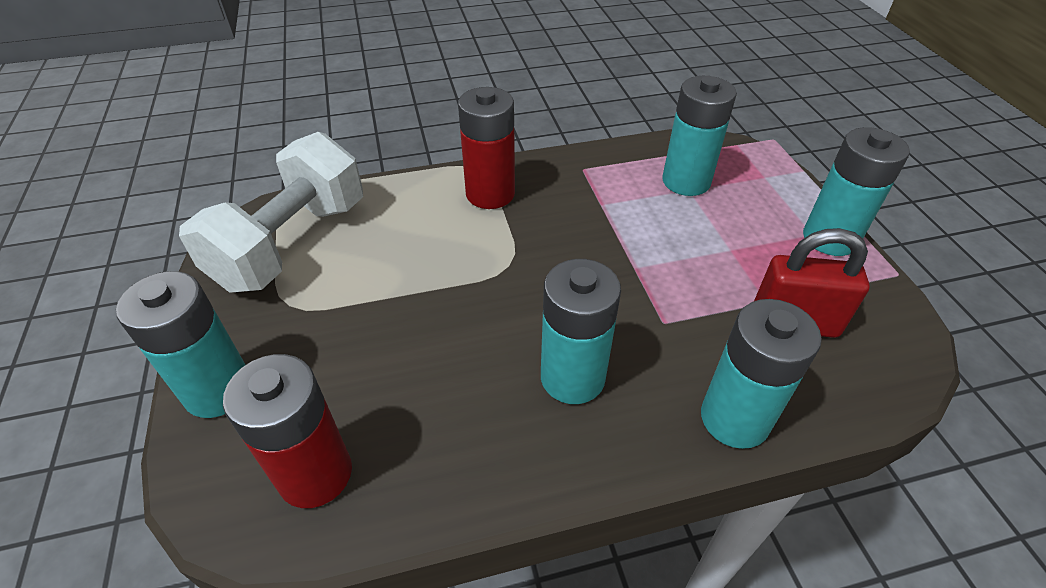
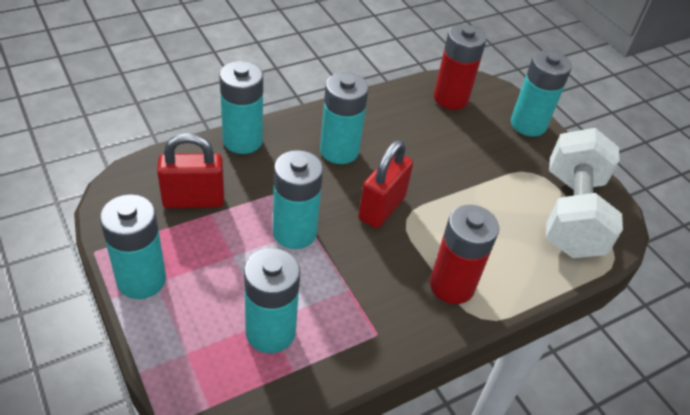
camera: 160 degrees right, 0 degrees up
none -> turquoise battery [273,150,323,249]
none -> red padlock [358,140,413,228]

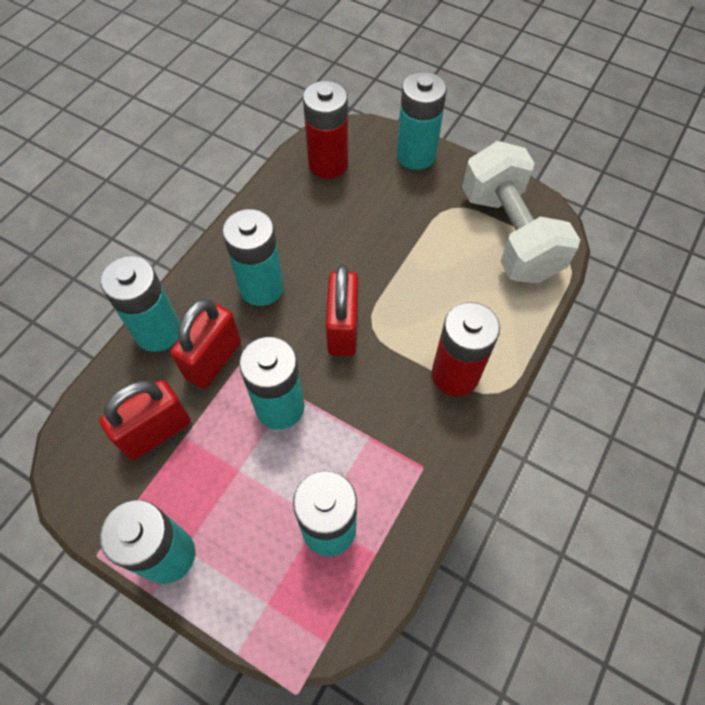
camera: 25 degrees left, 15 degrees up
none -> red padlock [171,299,241,389]

